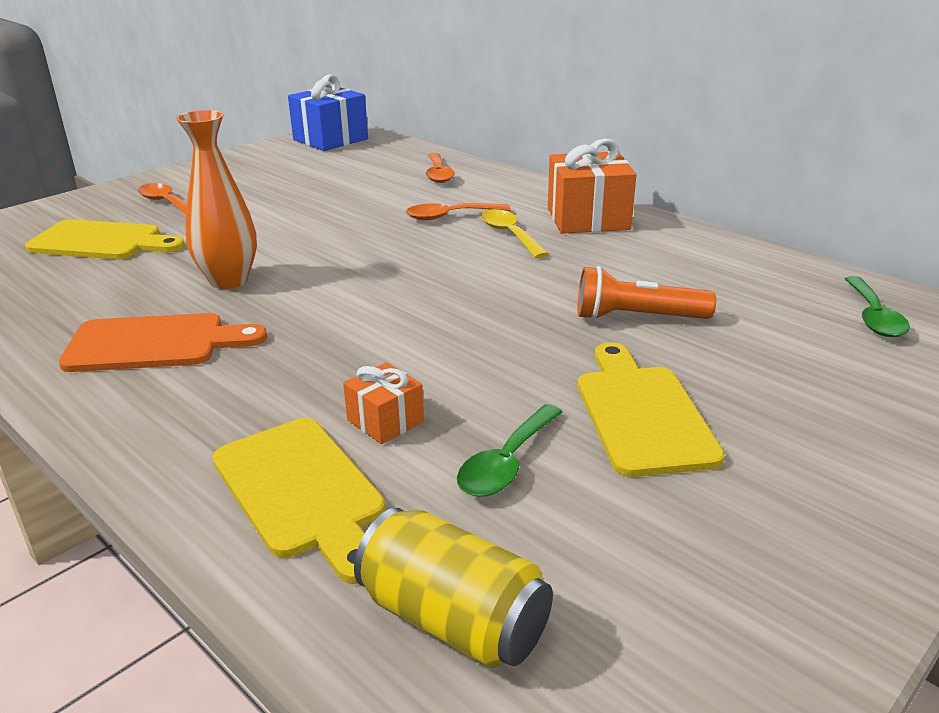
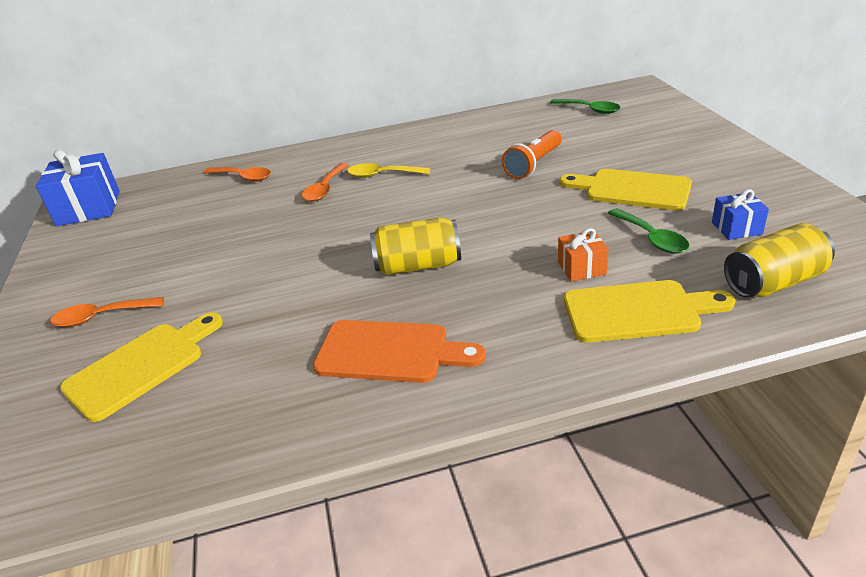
camera: 55 degrees left, 5 degrees up
orange cutting board [59,313,267,372] -> orange cutting board turned 75 degrees clockwise [313,320,486,383]
orange vase [176,110,257,289] -> none
orange gift [548,139,636,234] -> none
none -> yellow can [370,217,461,275]
none -> blue gift [712,189,769,240]

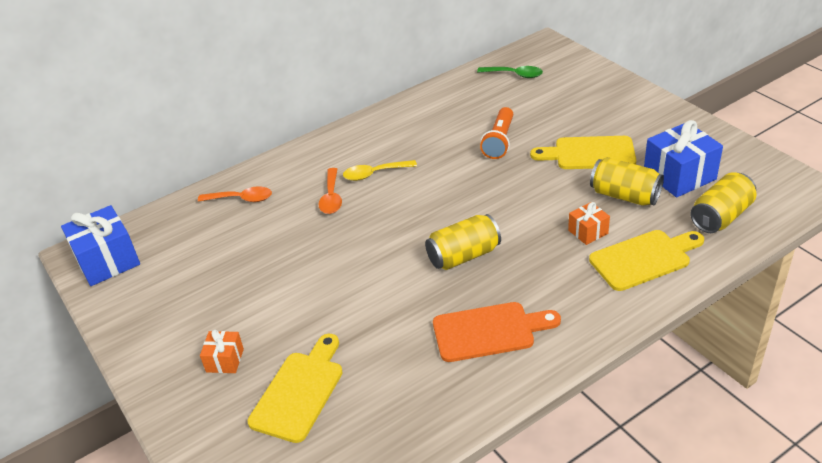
camera: 20 degrees left, 5 degrees up
orange spoon [50,297,164,327] -> orange gift [200,329,244,373]
green spoon [608,208,689,253] -> yellow can [590,157,664,206]
blue gift [712,189,769,240] -> blue gift [644,120,723,198], size x1.90

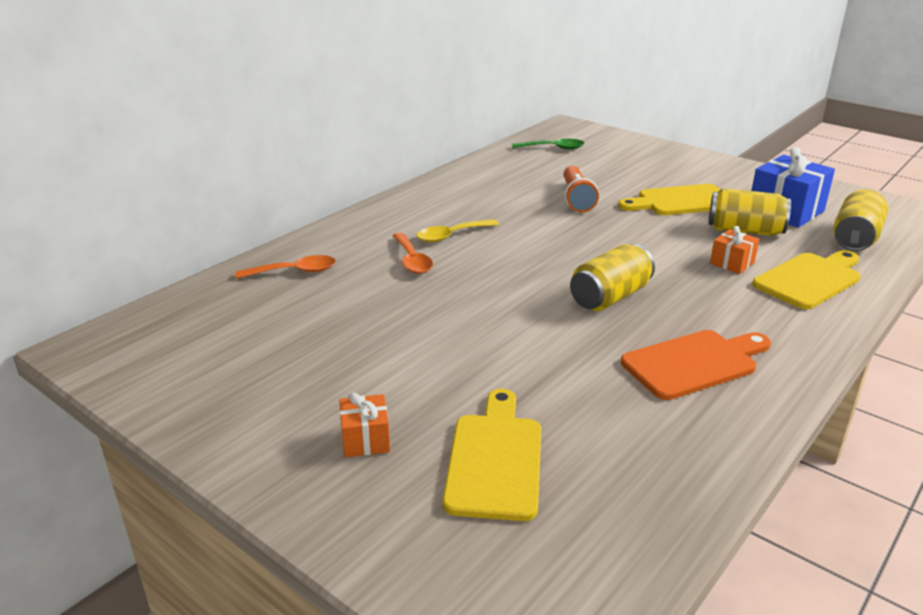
camera: 20 degrees left, 10 degrees down
blue gift [61,205,140,286] -> none

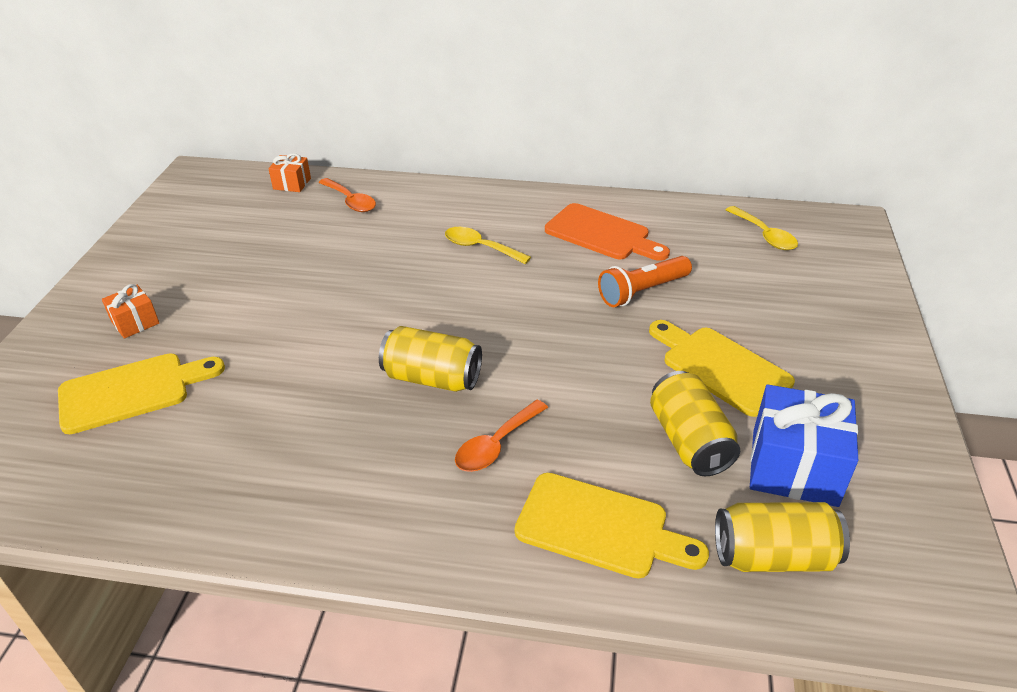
camera: 60 degrees right, 10 degrees up
orange spoon [392,233,433,274] -> orange spoon moved to [455,400,548,472]
green spoon [512,139,584,150] -> yellow spoon [726,206,798,250]
orange cutting board [621,330,771,400] -> orange cutting board moved to [545,203,670,261]
orange gift [710,226,759,274] -> orange gift moved to [268,153,311,192]

